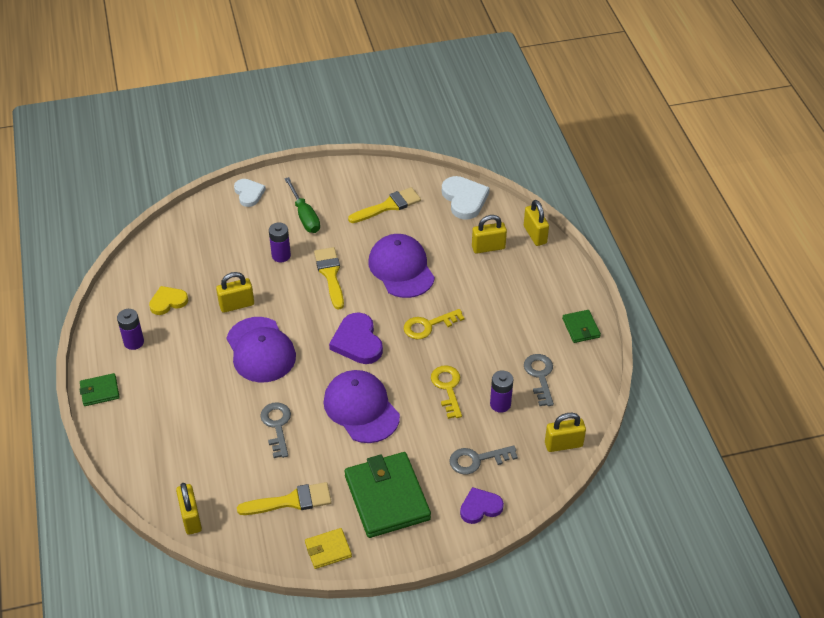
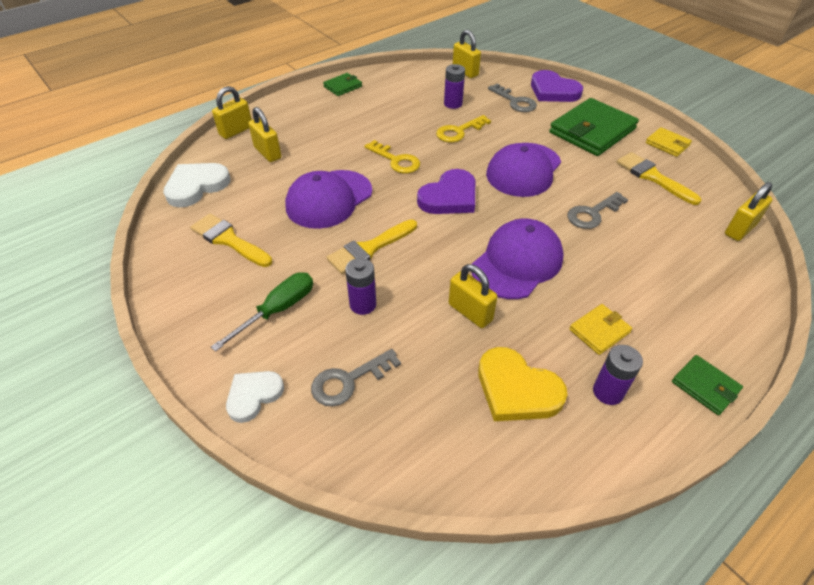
camera: 115 degrees left, 0 degrees up
yellow heart [149,286,188,315] -> yellow heart [478,347,567,421], size x1.52
purple heart [460,487,504,524] -> purple heart [531,70,583,102], size x1.52
grey key [524,354,554,406] -> grey key moved to [311,349,401,406]
none -> yellow wallet [569,304,632,355]

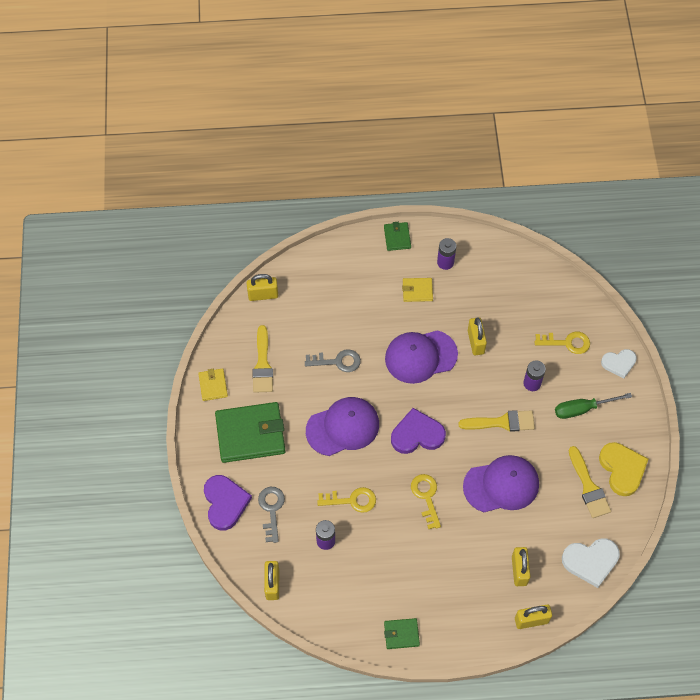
camera: 145 degrees left, 15 degrees up
grey key [311,349,401,406] -> yellow key [535,332,590,354]
yellow heart [478,347,567,421] -> yellow heart moved to [599,442,649,496]

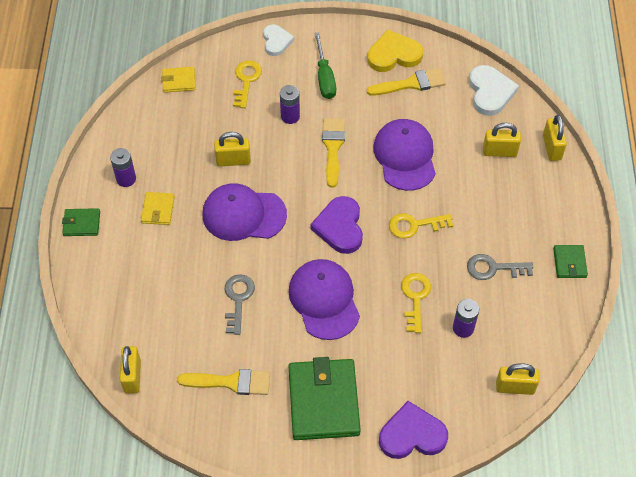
camera: 85 degrees left, 5 degrees down
yellow wallet [198,368,228,401] -> yellow wallet moved to [161,67,196,93]
grey key [258,487,285,543] -> grey key moved to [467,254,533,280]
purple cap [385,330,458,384] -> purple cap turned 105 degrees clockwise [203,183,287,241]

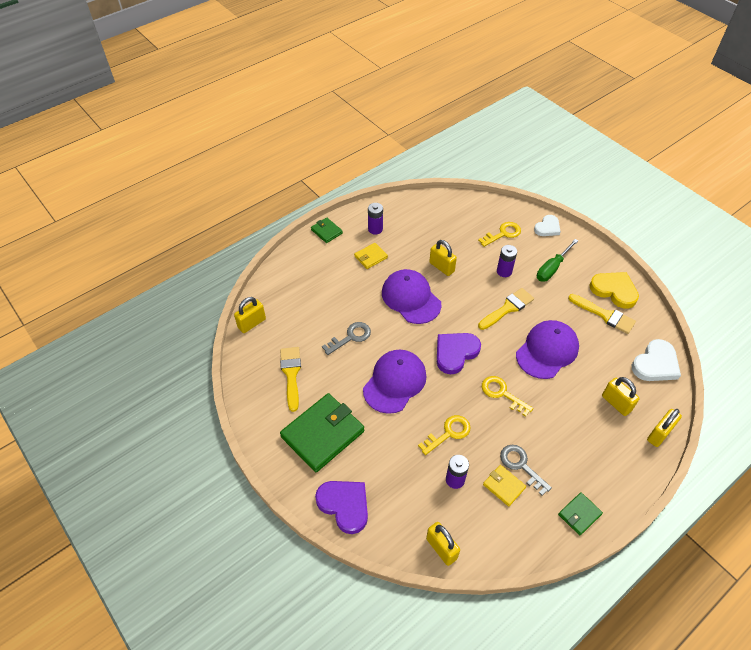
camera: 50 degrees right, 5 degrees down
yellow wallet [161,67,196,93] -> yellow wallet moved to [483,465,526,506]
yellow brush [177,369,270,395] -> yellow brush turned 150 degrees counterclockwise [280,347,301,412]

